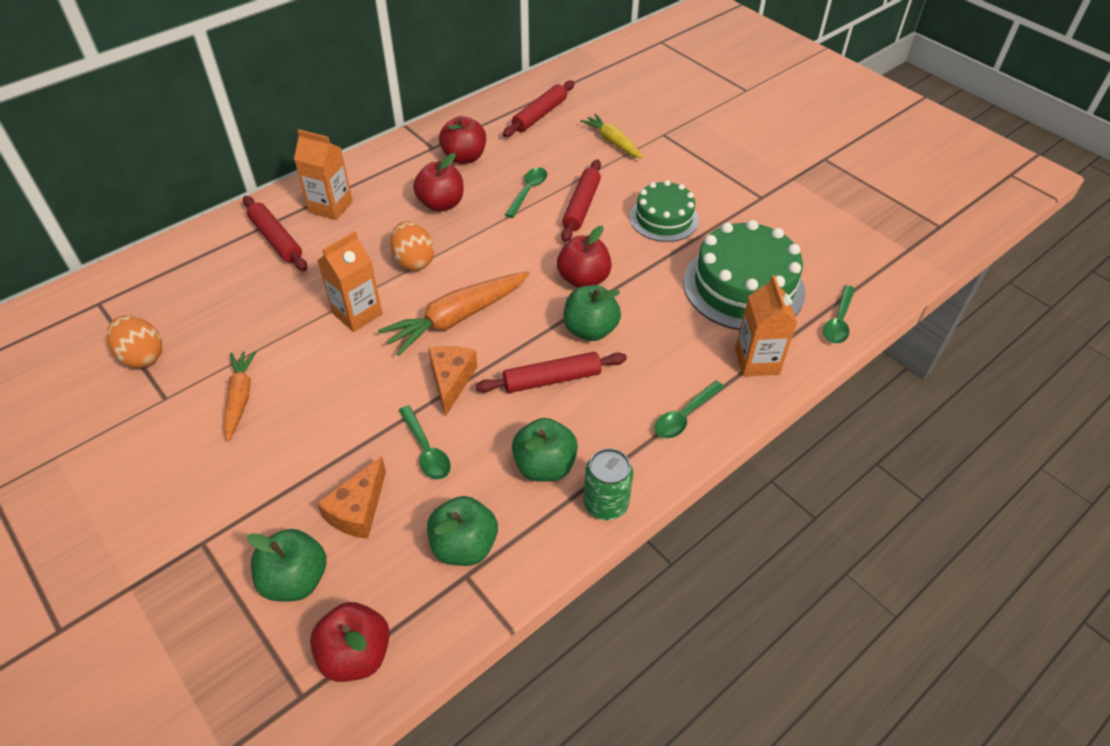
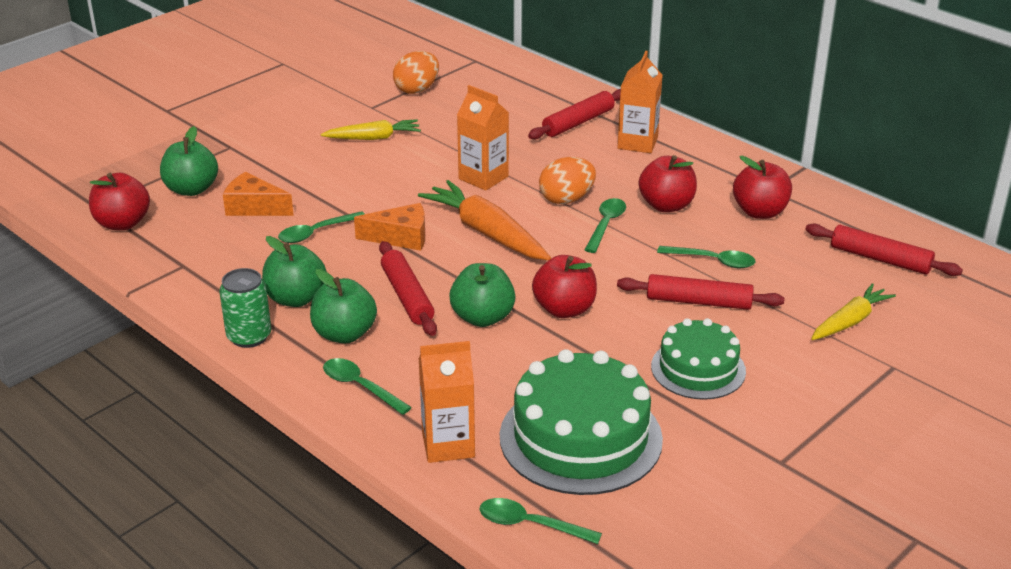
camera: 85 degrees right, 15 degrees down
orange carrot [224,350,257,442] -> yellow carrot [321,119,421,140]
green apple [427,496,498,566] -> green apple moved to [310,269,377,344]
none -> green spoon [585,198,626,253]

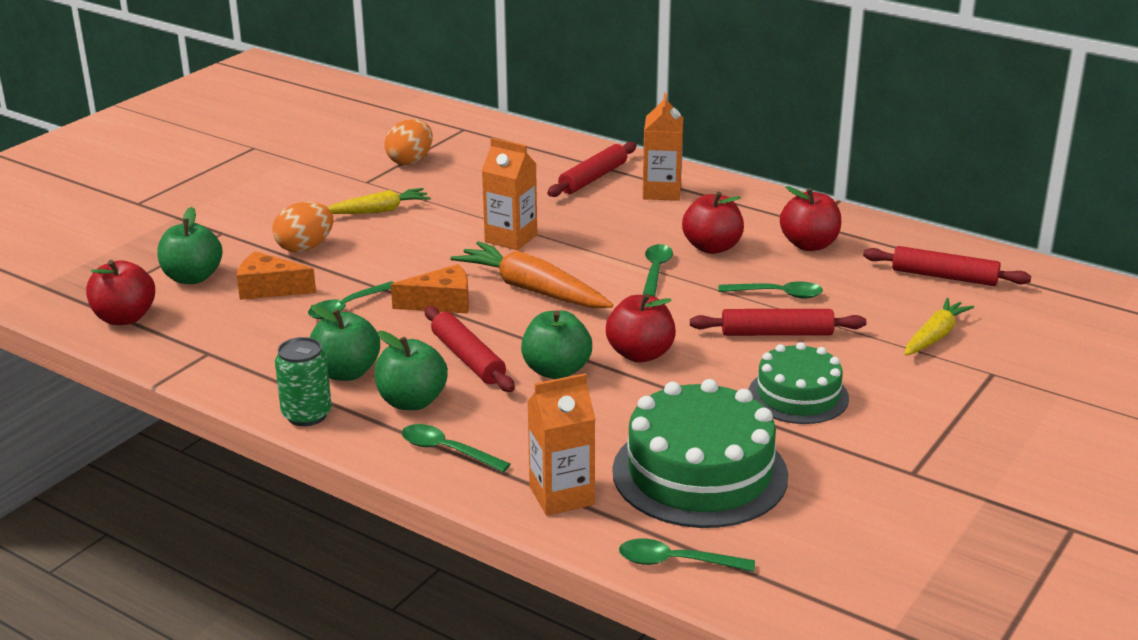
camera: 10 degrees left, 5 degrees down
orange egg [539,157,596,204] -> orange egg moved to [272,202,333,252]

